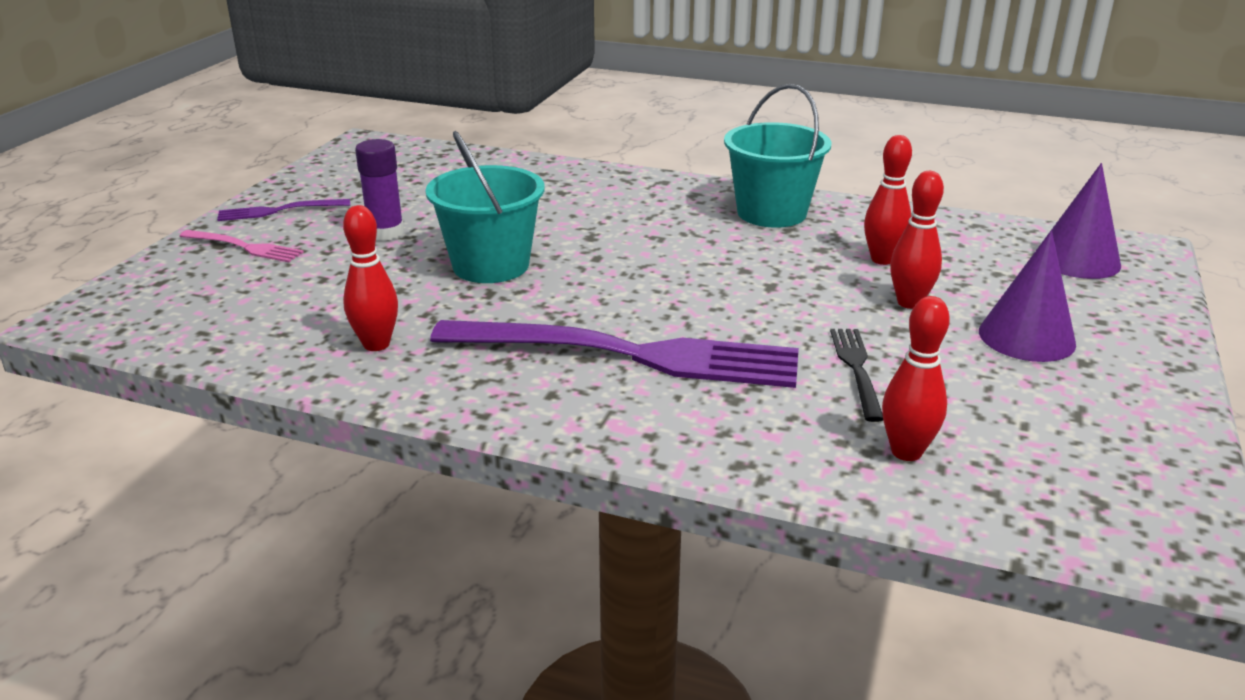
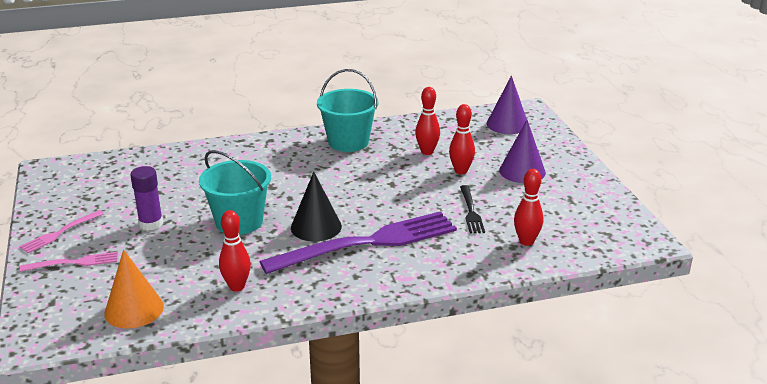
camera: 35 degrees left, 0 degrees up
purple fork [217,199,350,221] -> pink fork [19,210,104,253]
black fork [830,329,883,422] -> black fork turned 150 degrees counterclockwise [460,185,485,234]
none -> orange cone [104,249,164,328]
none -> black cone [291,172,342,241]

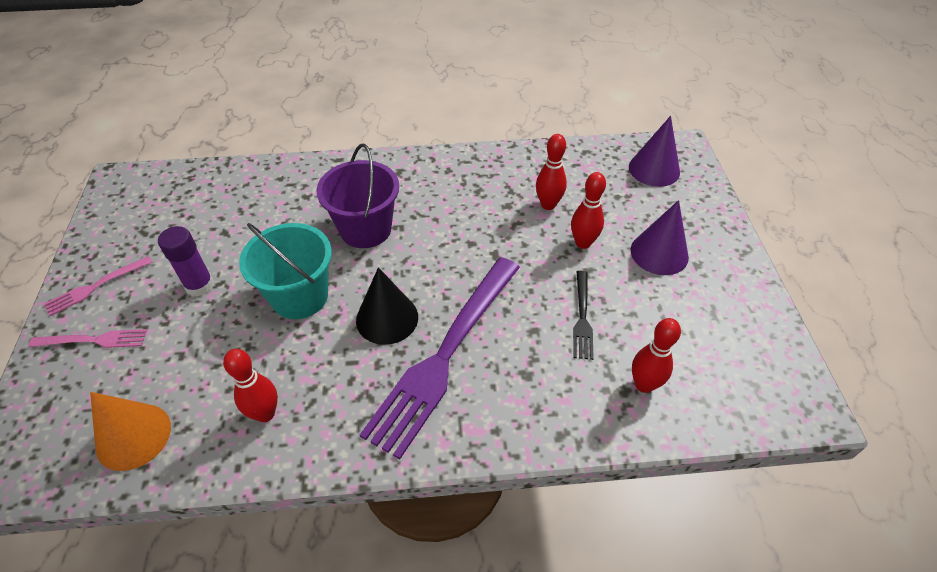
camera: 10 degrees right, 20 degrees up
purple fork [259,211,457,274] -> purple fork turned 135 degrees clockwise [360,257,520,459]
turquoise bucket [317,69,378,152] -> none
none -> purple bucket [316,144,399,248]

